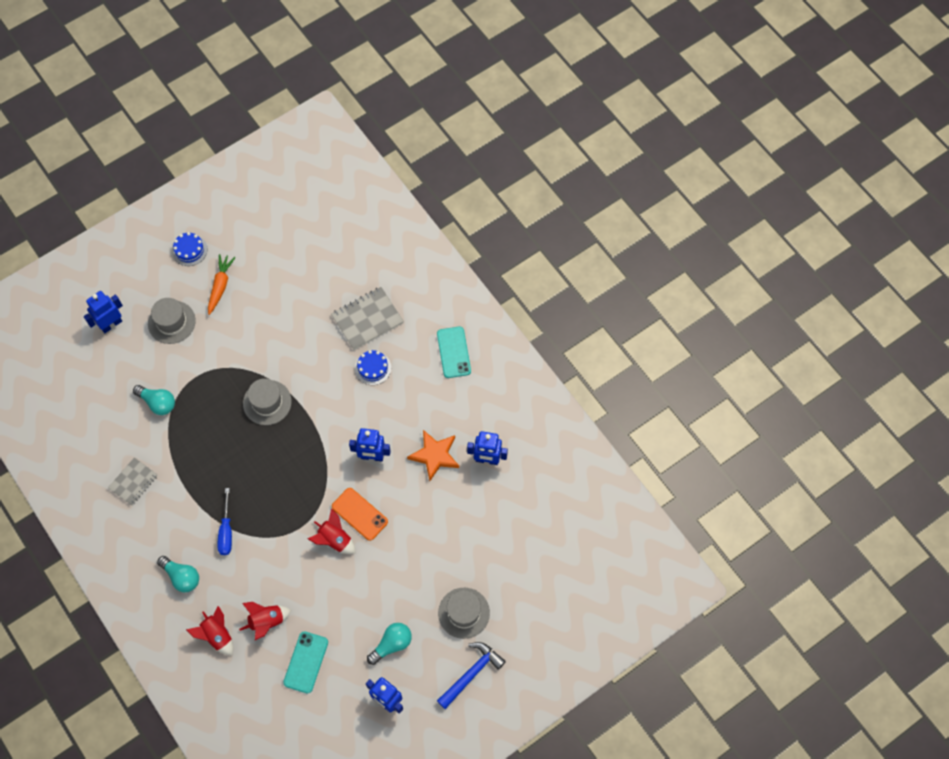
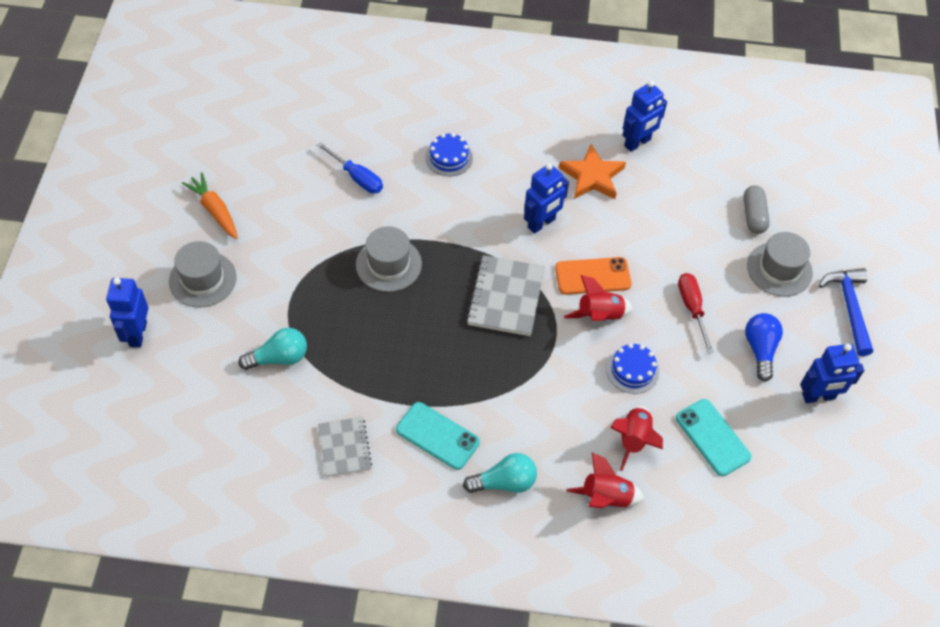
camera: 50 degrees left, 10 degrees down
blue cake [172,232,207,266] -> blue cake moved to [606,343,659,394]
blue screwdriver [218,488,232,555] -> blue screwdriver moved to [317,142,383,193]
grey notebook [331,287,404,350] -> grey notebook moved to [466,255,545,336]
turquoise light bulb [367,623,412,665] -> blue light bulb [745,313,783,382]
turquoise phone [437,327,471,378] -> turquoise phone moved to [396,402,480,470]
none -> red screwdriver [678,273,714,353]
none -> grey capsule [743,185,770,234]

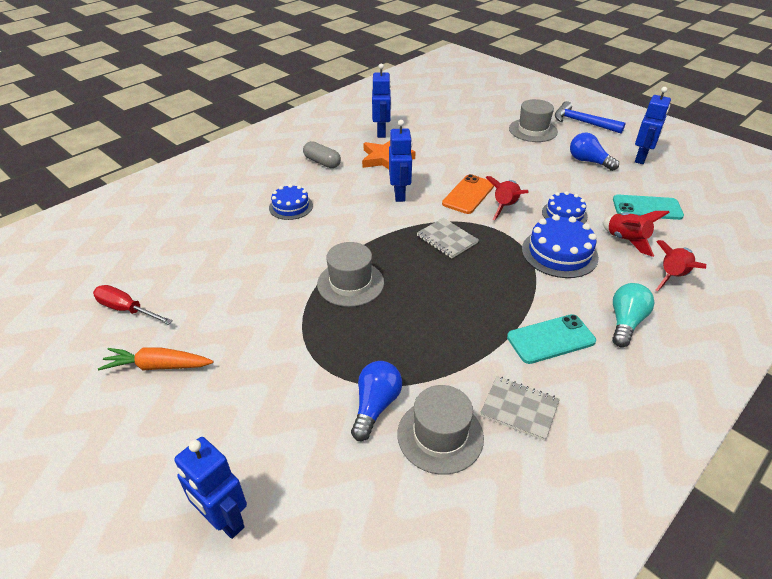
camera: 50 degrees left, 15 degrees down
grey hat [169,241,237,308] -> grey hat moved to [397,385,484,475]
turquoise light bulb [238,328,307,370] -> blue light bulb [351,361,402,441]
blue screwdriver [317,142,383,193] -> none
grey notebook [466,255,545,336] -> grey notebook [417,218,479,259], size x0.65
red screwdriver [678,273,714,353] -> red screwdriver moved to [93,285,173,325]
grey capsule [743,185,770,234] -> grey capsule moved to [303,141,341,168]
none -> blue cake [522,214,599,278]

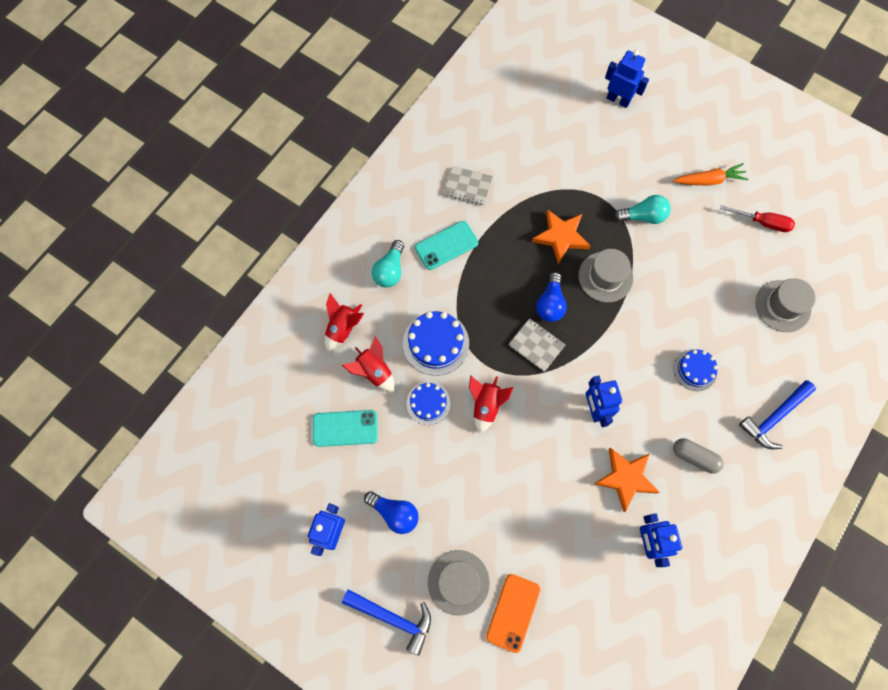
camera: 170 degrees right, 30 degrees up
blue light bulb [351,361,402,441] -> blue light bulb moved to [536,272,567,322]
grey hat [397,385,484,475] -> grey hat moved to [755,278,816,332]
orange phone [442,174,494,214] -> orange phone moved to [486,574,540,653]
none -> orange star [532,209,591,265]
none -> turquoise light bulb [614,195,671,224]
none -> blue hammer [739,381,816,449]

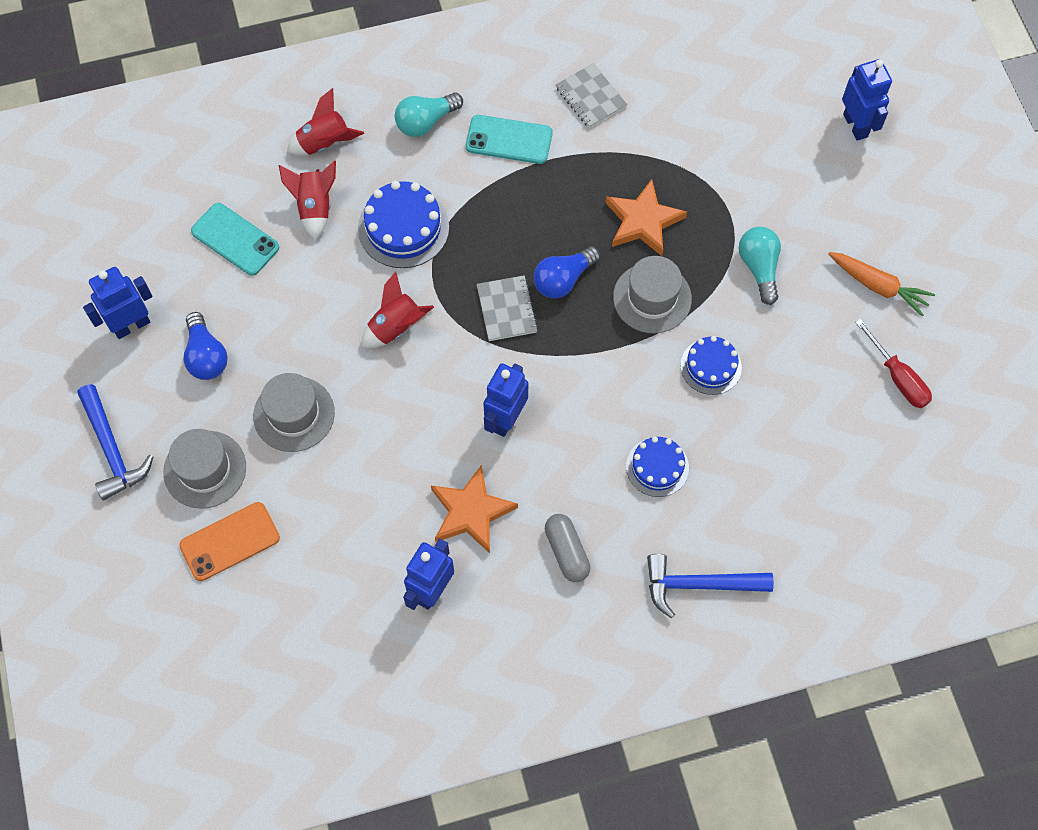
camera: 40 degrees right, 5 degrees down
blue cake [406,382,450,425] -> blue cake moved to [680,336,742,395]
turquoise light bulb [614,195,671,224] -> turquoise light bulb turned 135 degrees counterclockwise [738,227,781,305]
grey hat [755,278,816,332] -> grey hat moved to [253,373,335,452]

